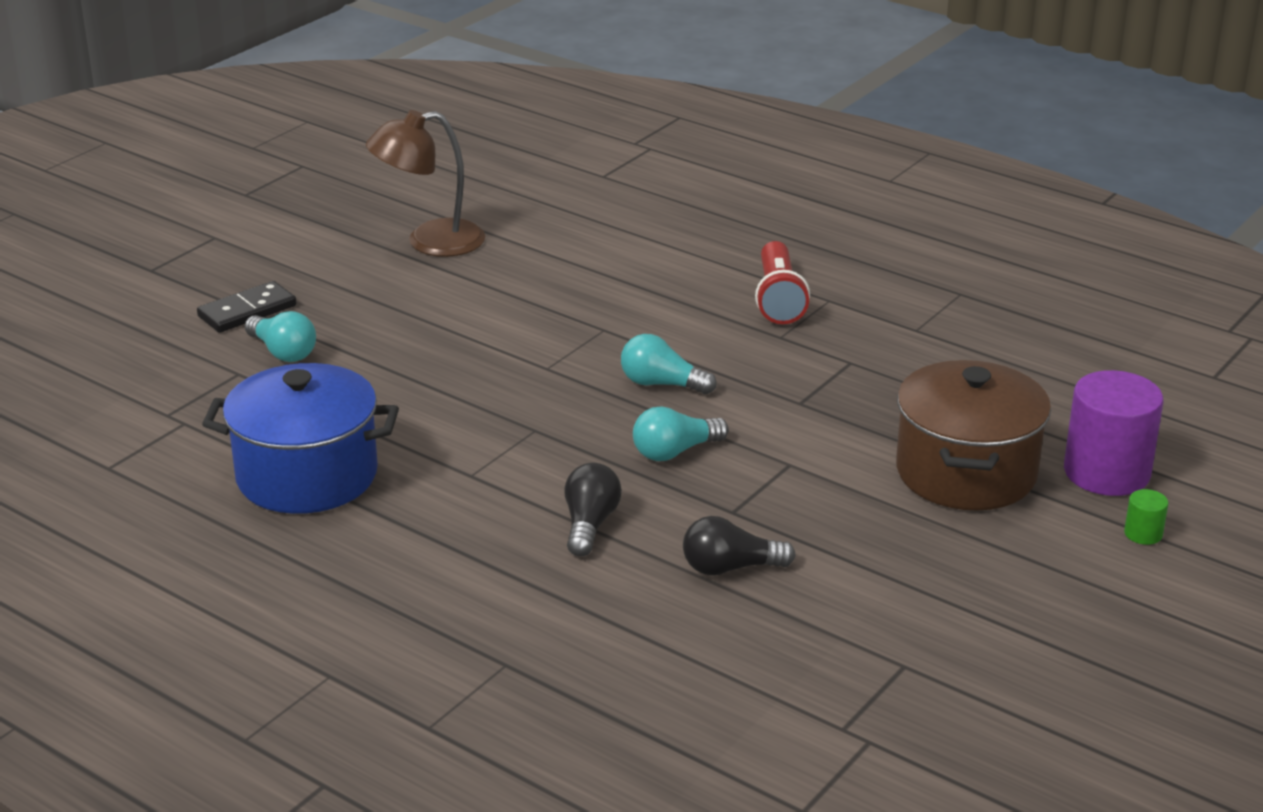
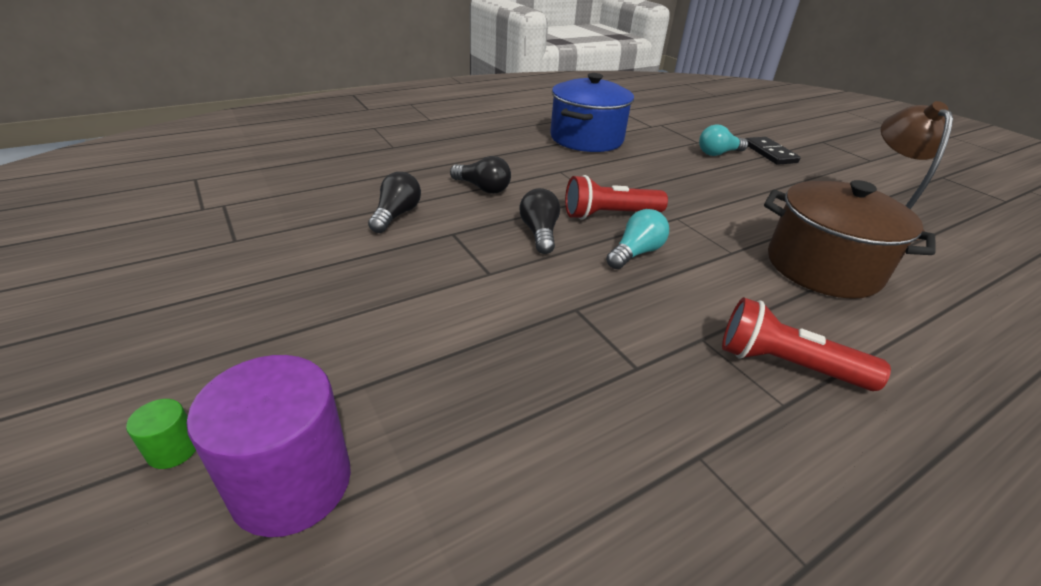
camera: 110 degrees right, 5 degrees up
turquoise light bulb [633,406,729,461] -> black light bulb [519,188,560,254]
brown pot [896,360,1051,511] -> brown pot moved to [764,180,936,299]
none -> red flashlight [565,175,668,220]

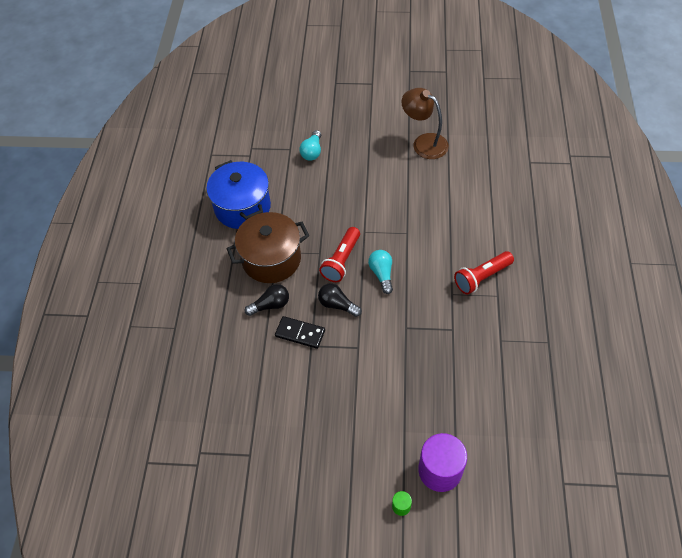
camera: 50 degrees left, 20 degrees up
black light bulb [368,172,421,233] -> none
black domino [745,137,801,165] -> black domino moved to [275,316,325,349]
brown pot [764,180,936,299] -> brown pot moved to [226,212,309,283]

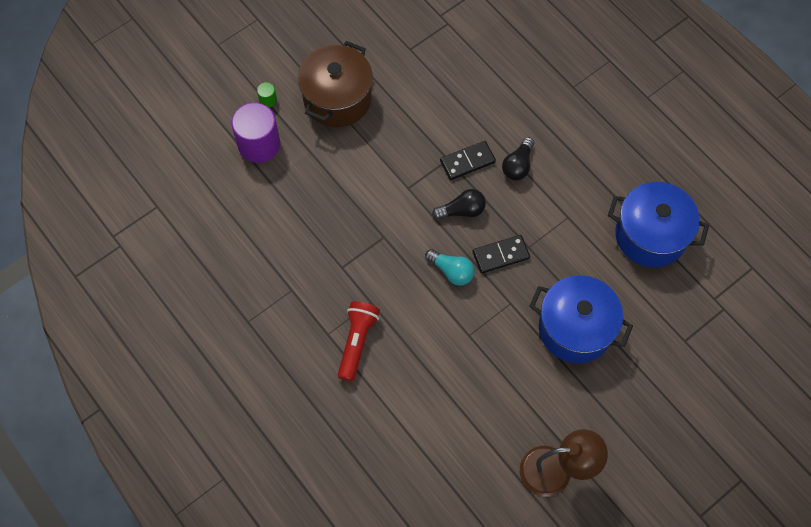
camera: 135 degrees right, 10 degrees up
brown pot [226,212,309,283] -> brown pot moved to [298,41,373,127]
turquoise light bulb [299,130,321,160] -> none
red flashlight [319,227,360,282] -> black domino [472,235,530,274]
none -> blue pot [529,275,633,363]

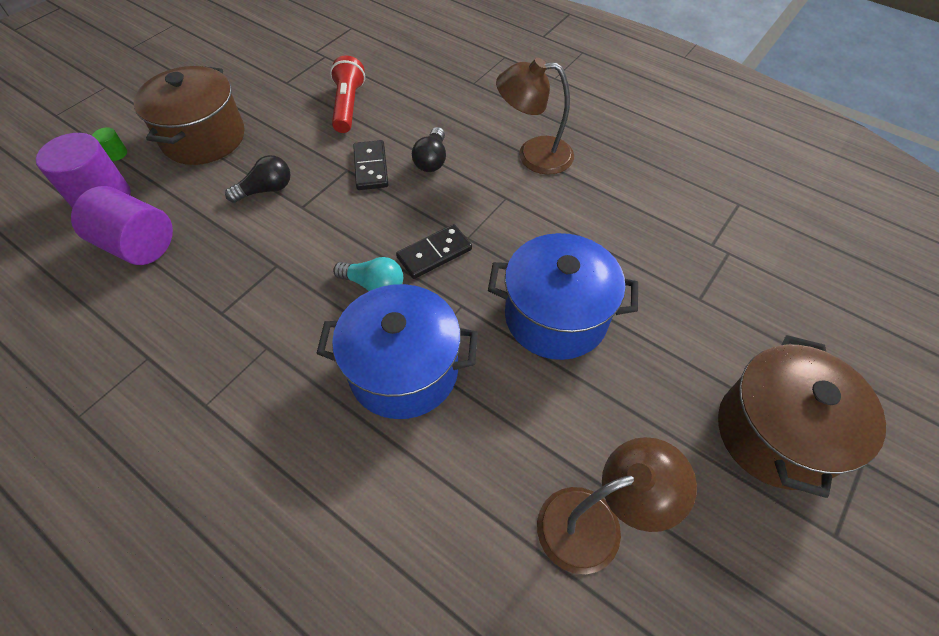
camera: 15 degrees left, 10 degrees down
red flashlight [338,301,380,381] -> red flashlight moved to [330,55,365,133]
black light bulb [432,189,486,219] -> black light bulb moved to [225,155,290,203]
black domino [440,141,496,180] -> black domino turned 60 degrees counterclockwise [353,140,389,190]
blue pot [608,182,709,267] -> blue pot moved to [316,284,478,419]
none -> purple cylinder [71,186,173,265]
none -> brown lamp [496,58,574,175]
none -> brown pot [718,335,886,498]

